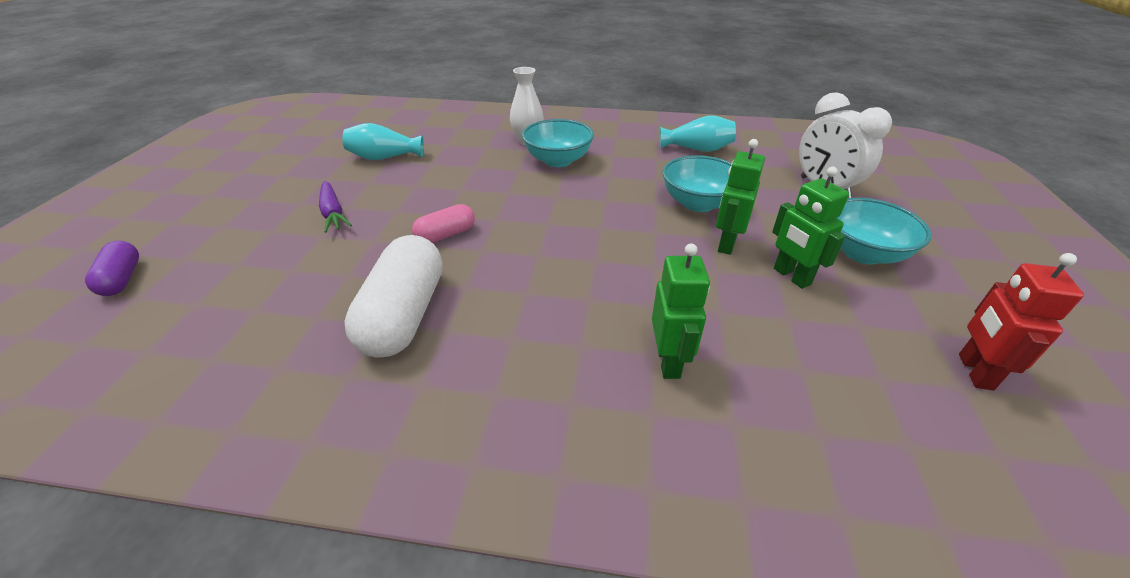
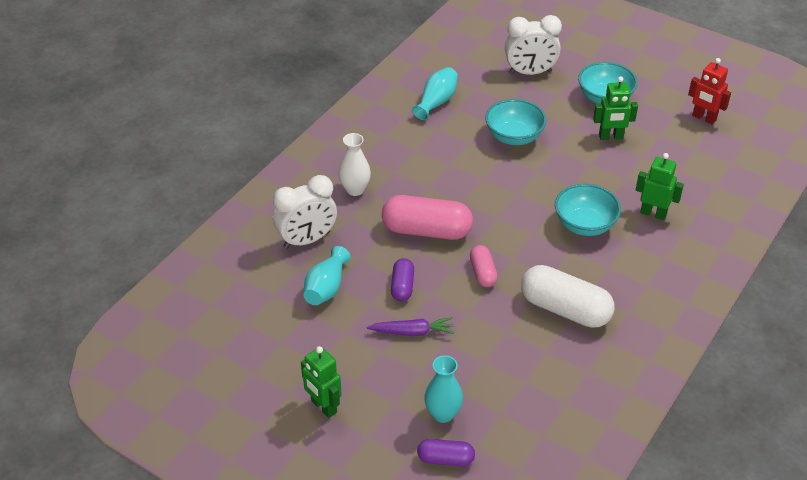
camera: 65 degrees left, 5 degrees up
turquoise bowl [522,119,594,167] -> turquoise bowl moved to [555,184,621,236]
green robot [716,139,765,255] -> green robot moved to [301,346,342,418]
none -> white clock [273,175,337,249]
none -> pink capsule [382,195,473,240]
none -> purple capsule [391,258,414,301]
none -> turquoise vase [424,355,463,423]

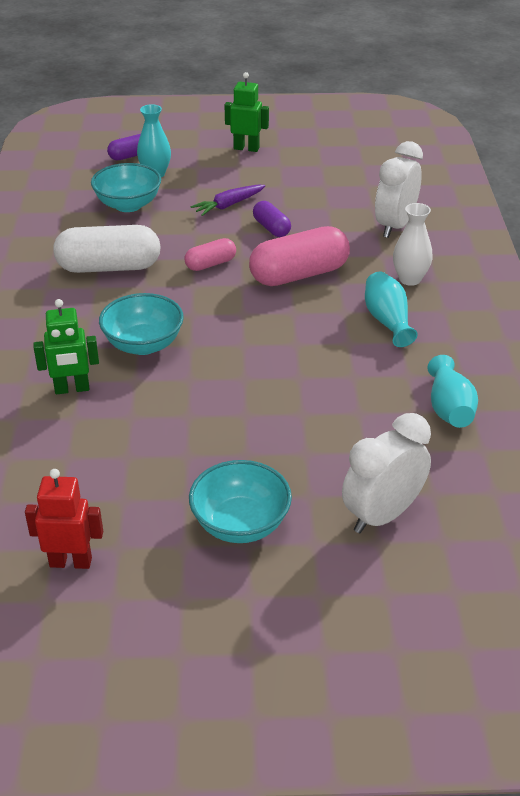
camera: 145 degrees right, 5 degrees down
turquoise vase [304,246,350,305] -> turquoise vase moved to [365,272,418,347]
pink capsule [470,245,498,287] -> pink capsule turned 75 degrees counterclockwise [185,238,236,271]
turquoise bowl [485,99,547,145] -> turquoise bowl moved to [91,163,161,212]
green robot [593,76,638,140] -> none

